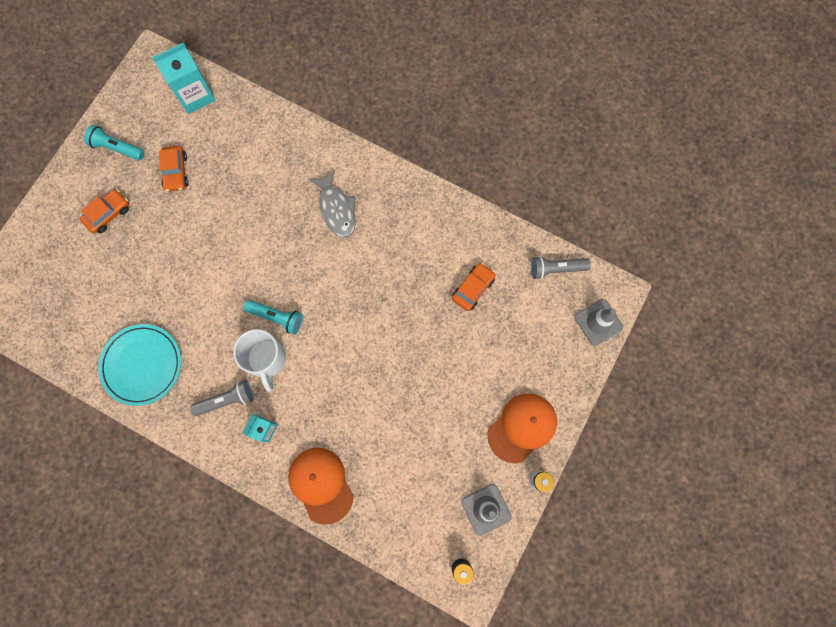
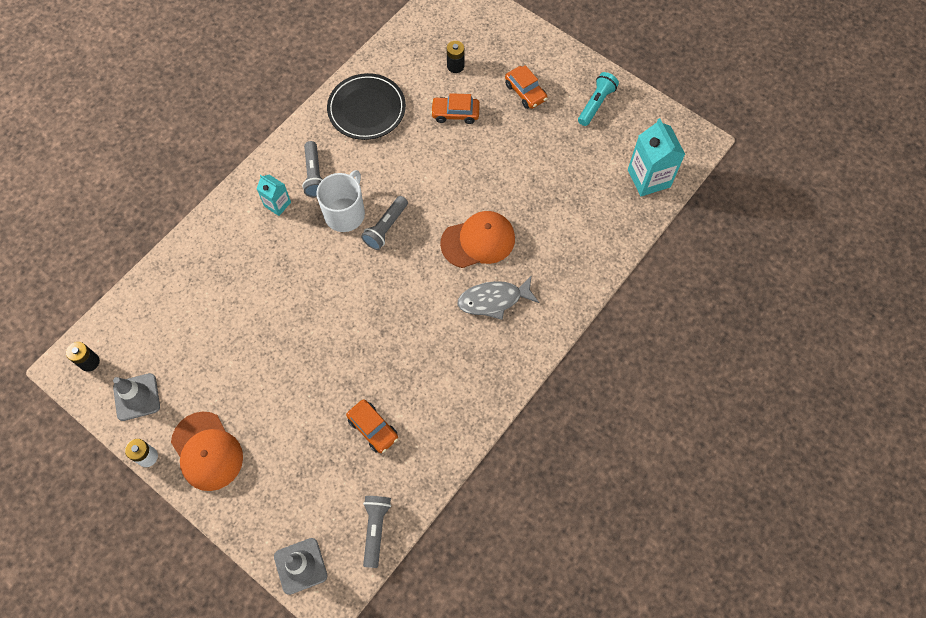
camera: 100 degrees right, 10 degrees down
turquoise plate [98,324,181,406] -> black plate [327,73,406,140]
orange car [159,146,189,192] -> orange car moved to [431,93,480,124]
white mug [233,329,286,392] -> white mug turned 120 degrees clockwise [316,170,365,232]
turquoise flashlight [244,300,303,335] -> grey flashlight [361,196,408,250]
orange cap [288,447,354,525] -> orange cap moved to [440,211,515,268]
none -> black battery [447,41,464,73]

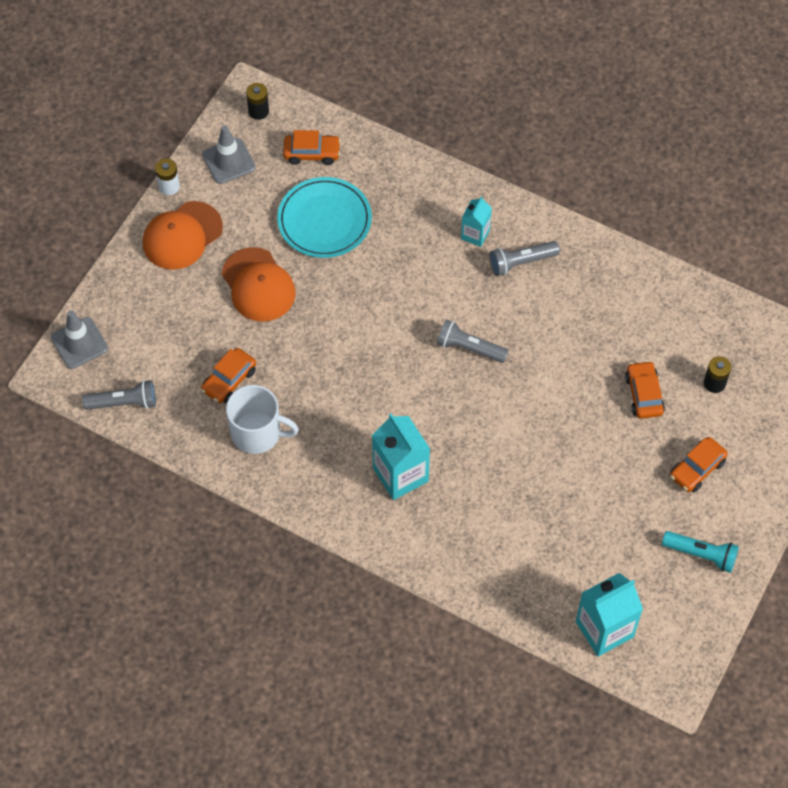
camera: 80 degrees right, 5 degrees down
white mug [316,170,365,232] -> white mug moved to [226,385,299,454]
black plate [327,73,406,140] -> none
orange cap [440,211,515,268] -> orange cap moved to [222,247,296,322]
grey fish [457,275,539,320] -> turquoise carton [372,414,430,500]
none -> turquoise plate [277,177,372,258]
none -> orange car [283,130,341,165]

